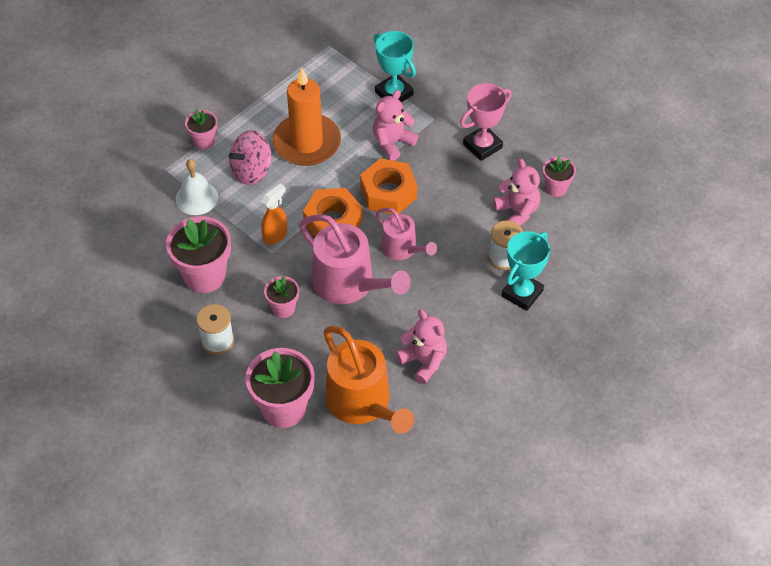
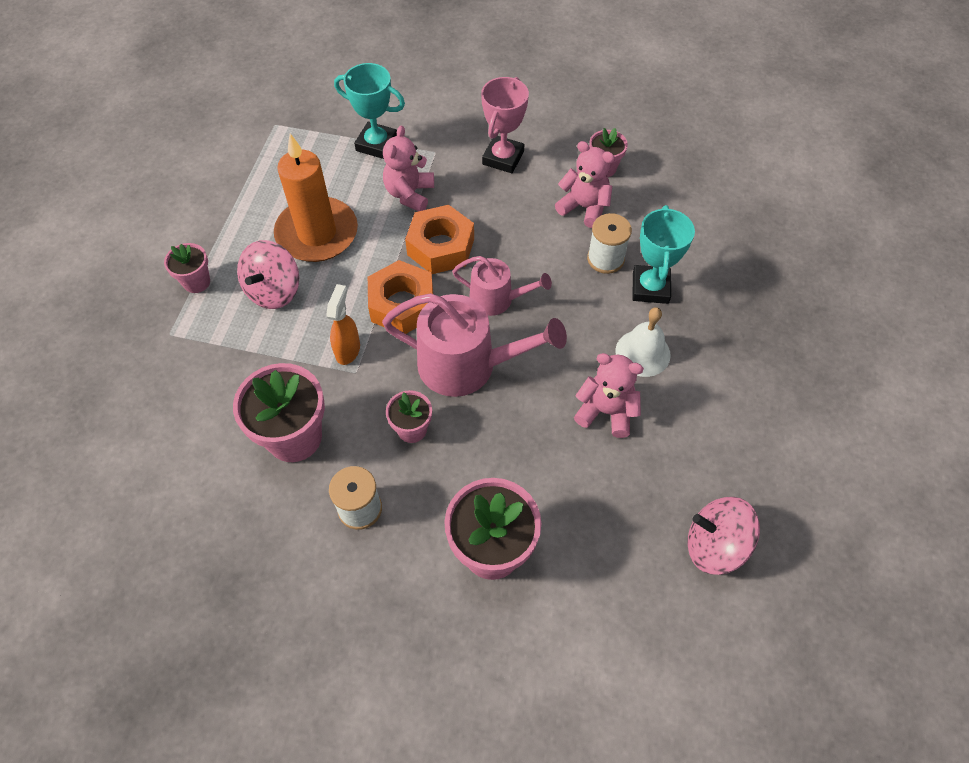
camera: 30 degrees left, 5 degrees up
white bell [176,159,218,215] -> white bell moved to [615,307,671,377]
orange watering can [324,326,414,434] -> none
none -> pink spinning top [688,497,760,575]

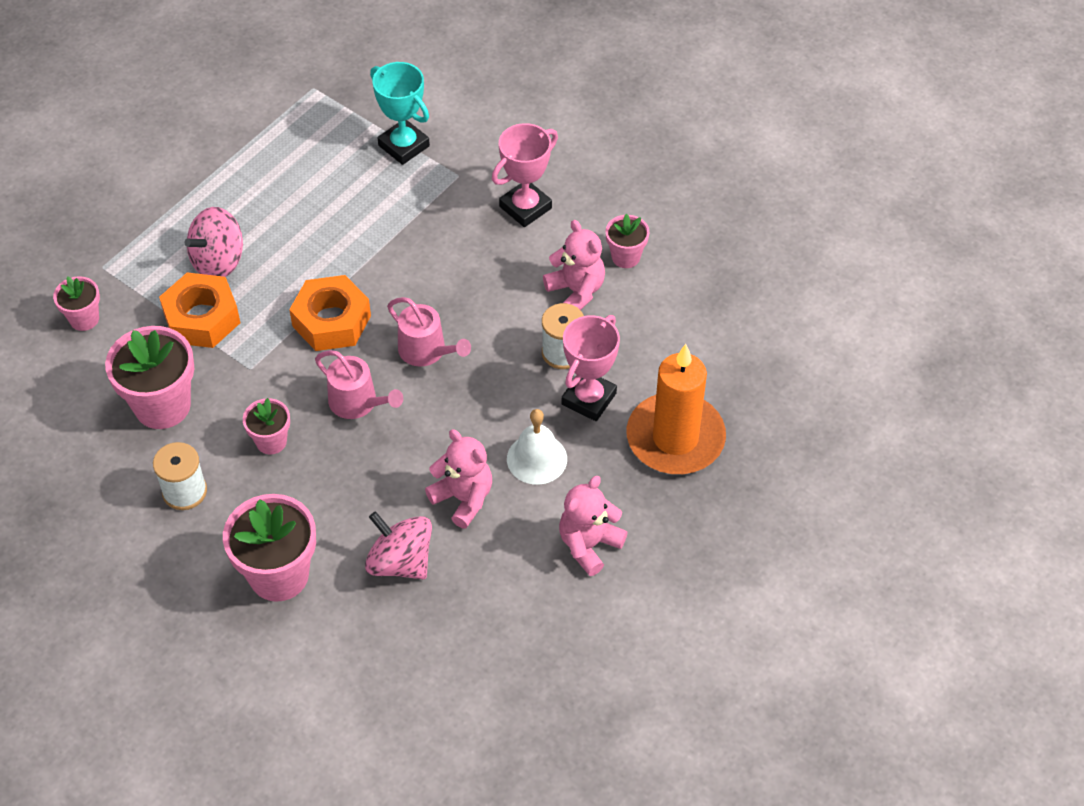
camera: 25 degrees right, 5 degrees down
pink flower pot [164,243,210,293] -> pink flower pot moved to [53,276,100,331]
orange candle [274,134,358,262] -> orange candle moved to [627,344,726,474]
orange spray bottle [326,284,360,365] -> none
pink watering can [382,293,567,397] -> pink watering can [315,350,403,419], size x0.59
pink teddy bear [383,126,434,211] -> pink teddy bear moved to [559,476,628,576]
orange nut [405,205,474,274] -> orange nut moved to [159,272,241,348]
turquoise trophy [632,205,695,304] -> pink trophy [562,315,620,421]
pink spinning top [688,497,760,575] -> pink spinning top moved to [365,511,432,579]

